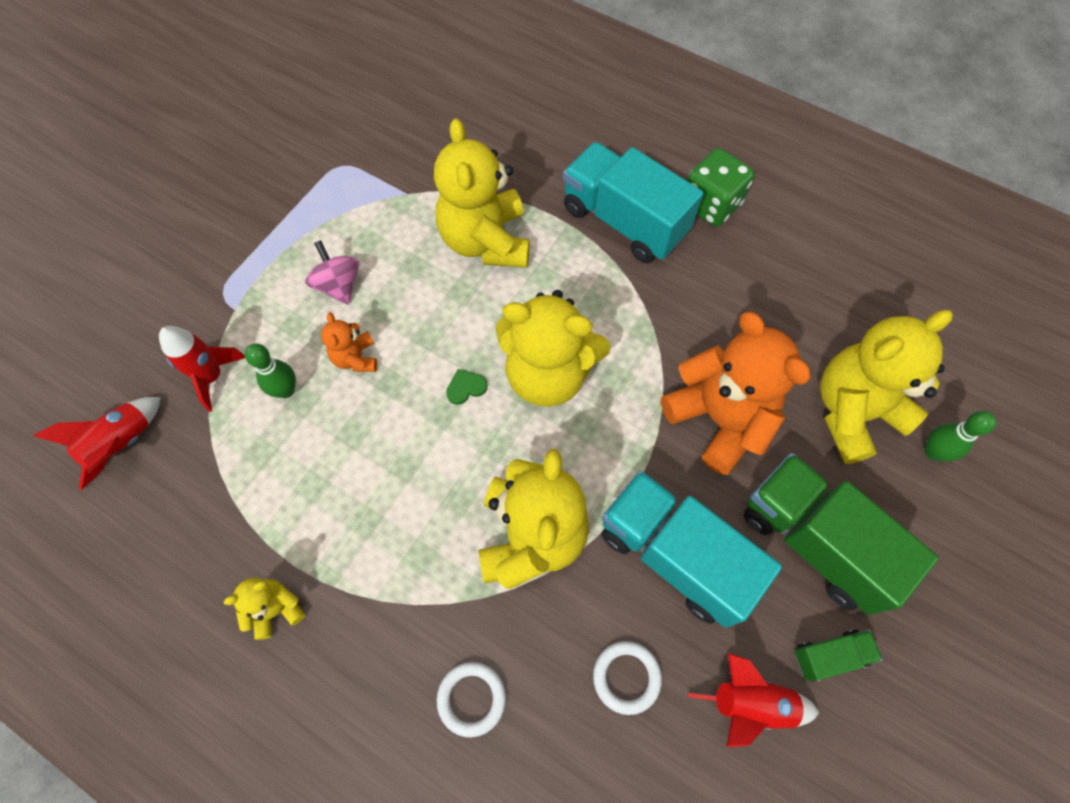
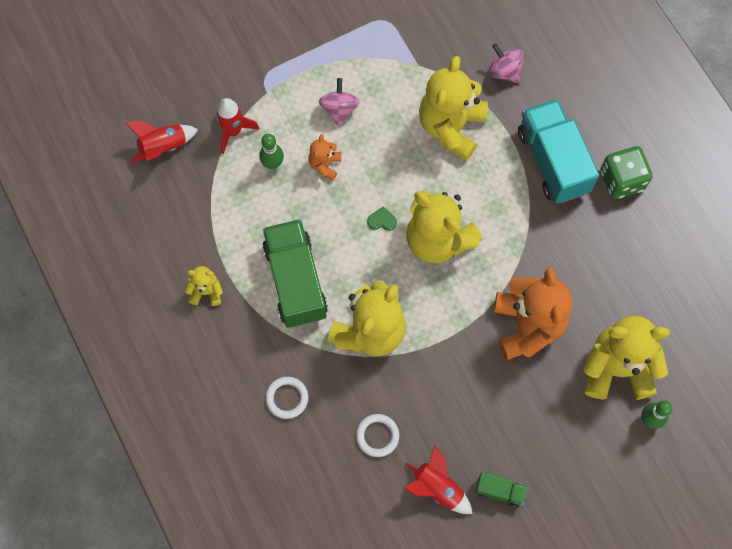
camera: 30 degrees right, 5 degrees up
turquoise truck [602,470,782,628] -> none
green truck [744,453,939,615] -> green truck moved to [262,219,328,328]
none -> pink spinning top [489,44,524,83]

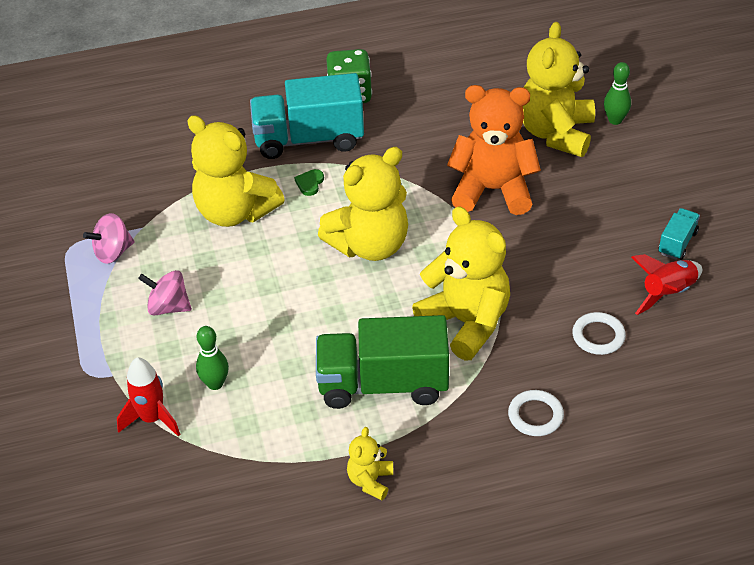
camera: 75 degrees left, 25 degrees down
red rocket [126,121,198,164] -> none
orange teddy bear [308,134,341,181] -> none
green heart [367,206,397,231] -> green heart moved to [294,169,324,196]
green truck [475,472,528,508] -> turquoise truck [658,208,700,260]
pink spinning top [489,44,524,83] -> pink spinning top moved to [83,213,134,264]

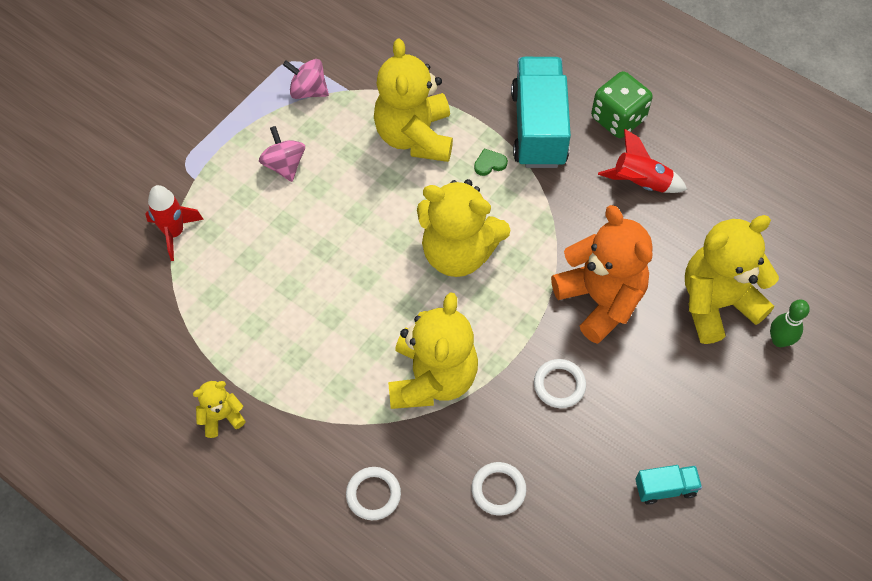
camera: 50 degrees right, 15 degrees up
green bowling pin [196,326,229,390] -> none
turquoise truck [250,73,364,159] -> turquoise truck turned 45 degrees clockwise [511,57,571,168]
green truck [316,315,449,409] -> none
red rocket [631,254,702,315] -> red rocket moved to [598,129,687,193]
none -> white ring [534,359,586,408]

